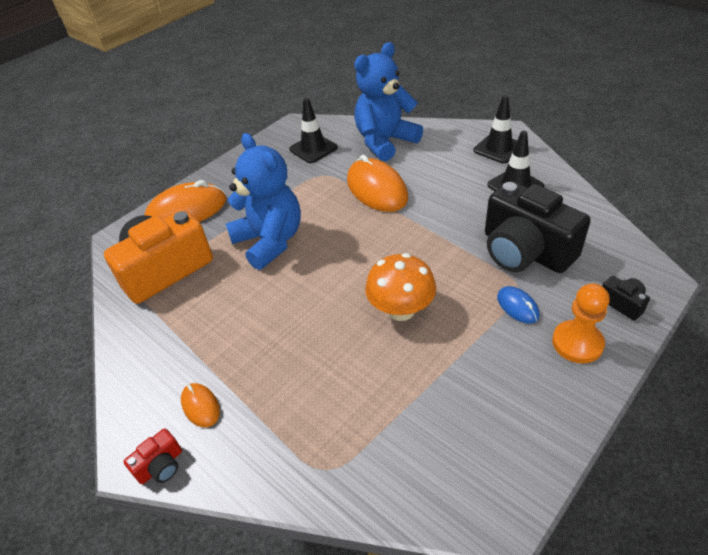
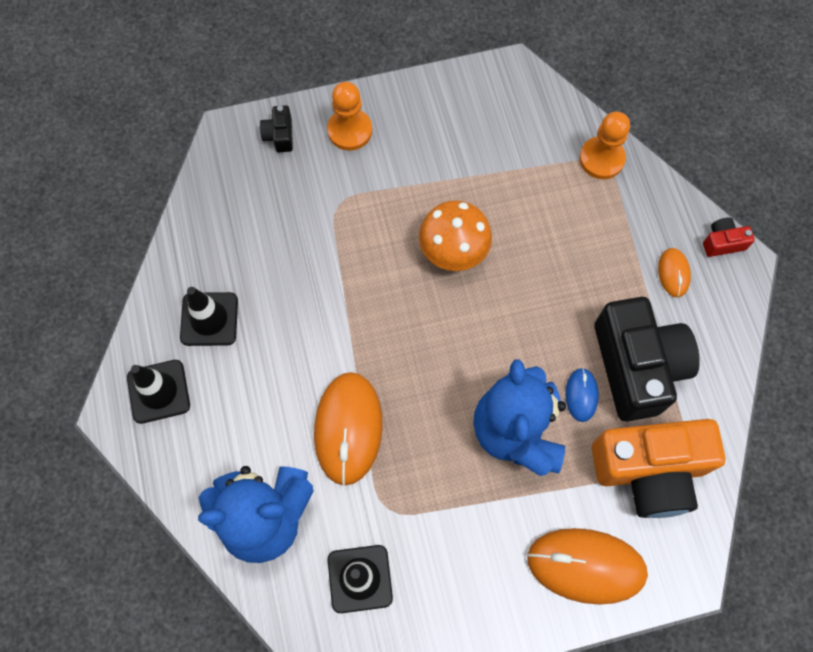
camera: 150 degrees left, 25 degrees up
black camera [485,181,591,273] -> black camera moved to [594,297,700,421]
blue mouse [497,286,540,323] -> blue mouse moved to [565,368,599,422]
none -> orange pawn [579,111,630,179]

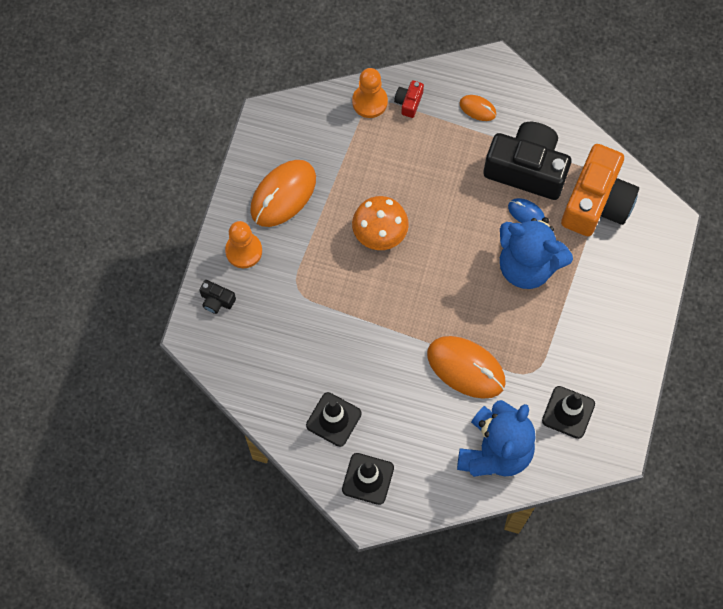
camera: 60 degrees left, 0 degrees up
orange mouse [527,528,648,605] -> orange mouse moved to [250,160,316,227]
red camera [703,217,755,257] -> red camera moved to [394,80,424,118]

